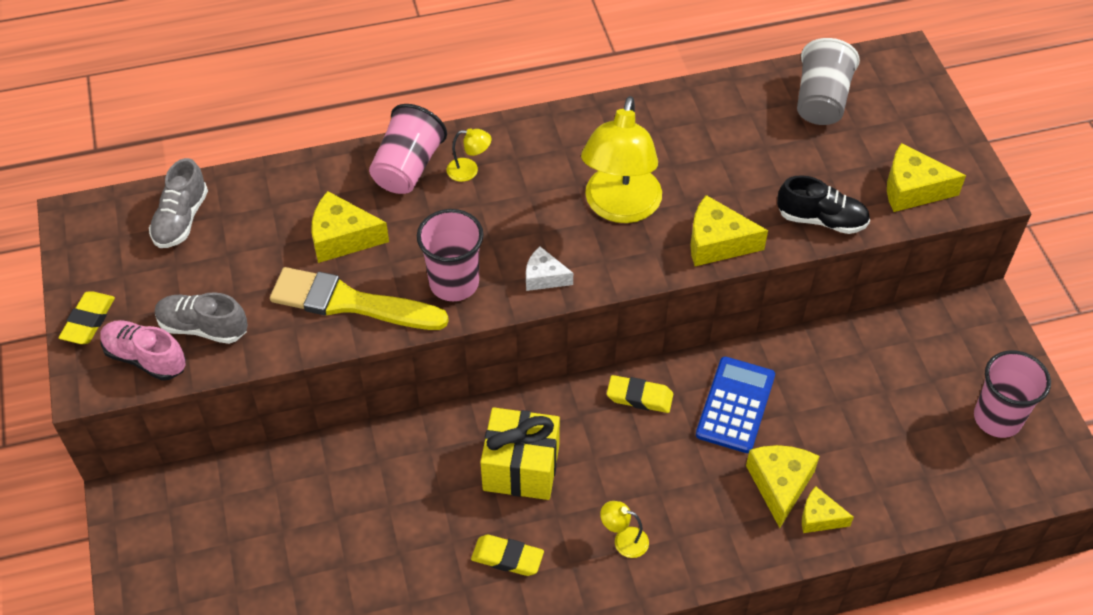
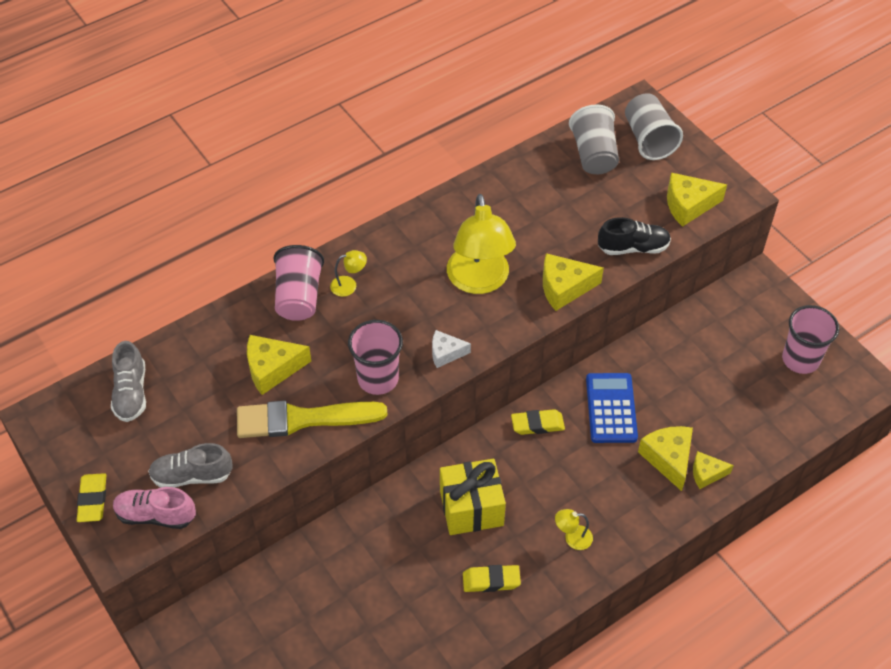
camera: 20 degrees left, 0 degrees up
none -> grey cup [625,93,683,160]

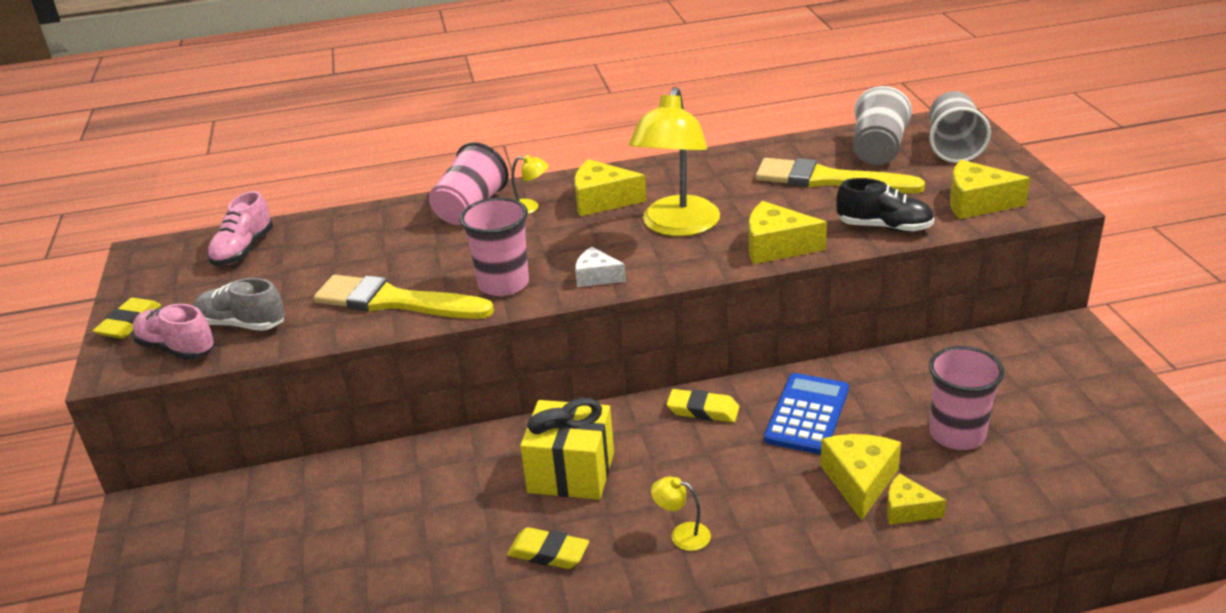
camera: 25 degrees right, 20 degrees down
grey shoe [111,341,146,422] -> pink shoe [207,191,273,266]
yellow cheese [247,335,311,395] -> yellow cheese moved to [574,159,647,216]
pink cup [782,305,839,374] -> pink cup moved to [929,346,1004,450]
none -> yellow brush [756,158,925,193]

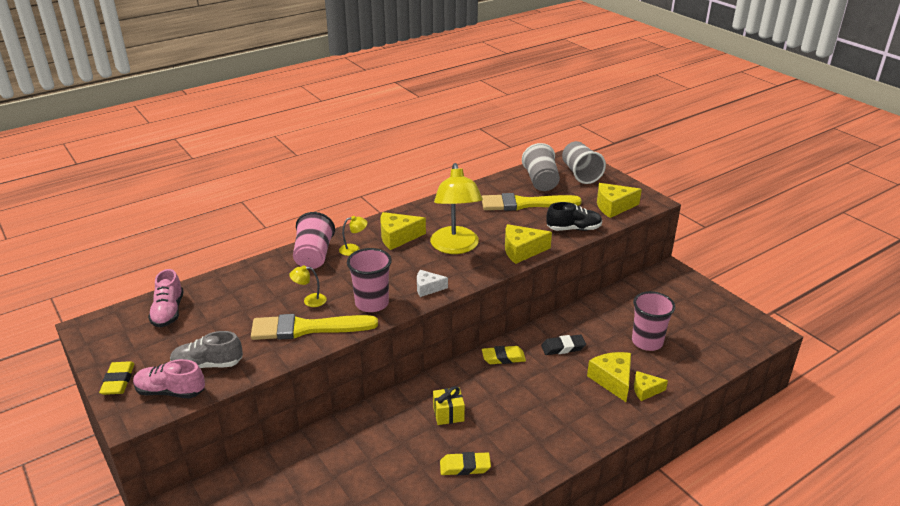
camera: 25 degrees left, 0 degrees up
yellow gift [520,398,614,500] -> yellow gift [433,386,465,425], size x0.58
yellow lamp [651,477,711,551] -> yellow lamp moved to [289,265,326,307]
blue calculator [764,373,849,455] -> black eraser [541,334,586,355]

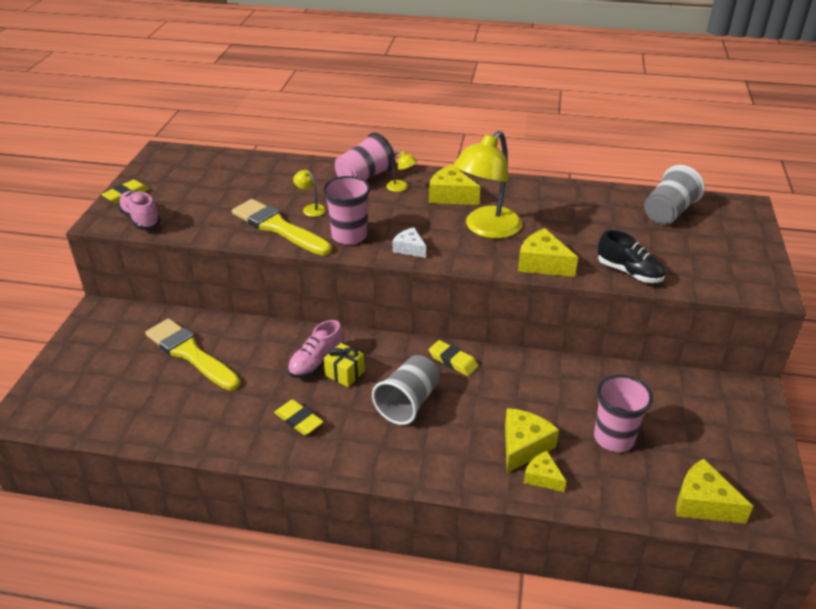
camera: 45 degrees right, 5 degrees up
pink shoe [148,269,184,327] -> pink shoe moved to [288,320,344,378]
grey shoe [170,331,243,368] -> none
yellow brush [482,193,582,211] -> yellow brush moved to [145,318,240,391]
black eraser [541,334,586,355] -> none
grey cup [562,141,606,184] -> grey cup moved to [372,355,440,425]
yellow cheese [597,183,642,218] -> yellow cheese moved to [676,458,753,524]

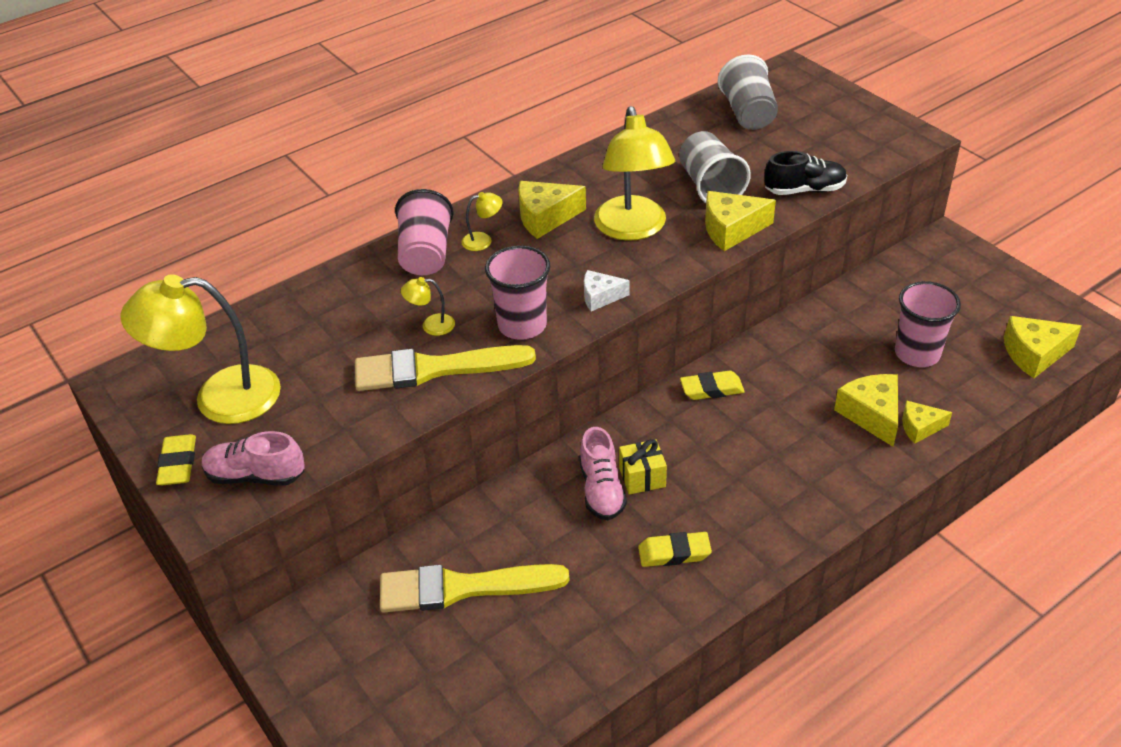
camera: 45 degrees left, 5 degrees up
grey cup [372,355,440,425] -> grey cup moved to [679,131,751,203]
none -> yellow lamp [121,274,281,424]

